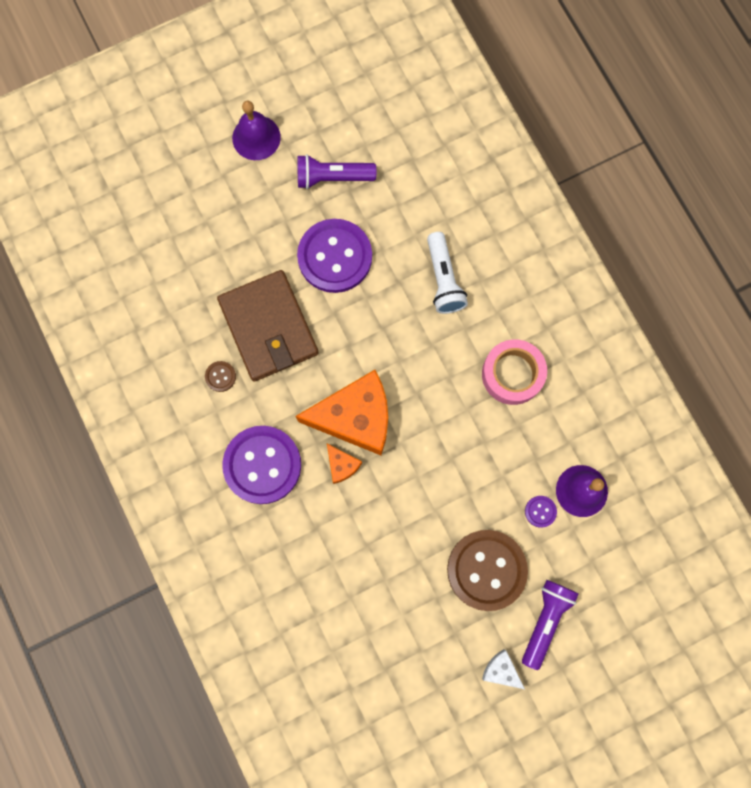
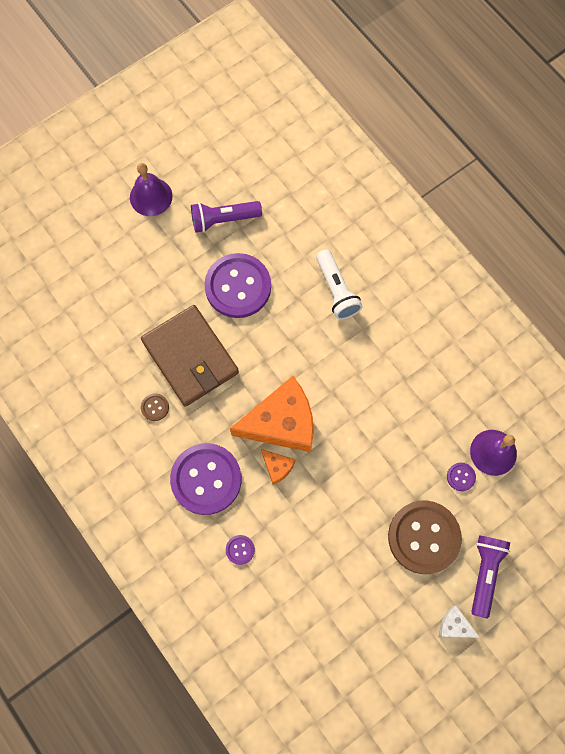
camera: 10 degrees left, 5 degrees down
pink tape [482,339,547,405] -> none
none -> purple button [226,535,255,565]

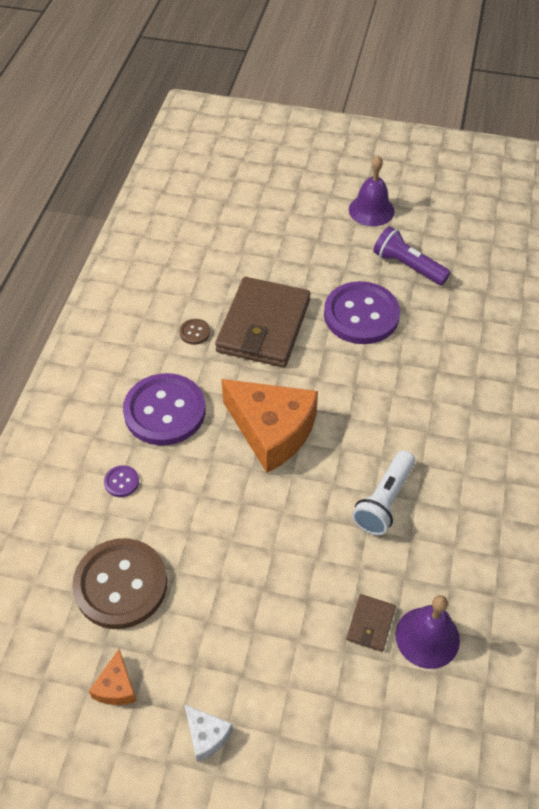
camera: 50 degrees right, 20 degrees down
orange cheese [261,449,295,485] -> orange cheese moved to [89,649,137,705]
white flashlight [316,249,363,319] -> white flashlight moved to [352,451,415,535]
brown button [388,501,462,574] -> brown button moved to [72,538,167,629]
white cheese [439,606,480,638] -> white cheese turned 150 degrees clockwise [185,705,233,762]
purple button [447,463,476,491] -> brown wallet [346,594,396,652]
purple flashlight [472,535,510,619] -> none

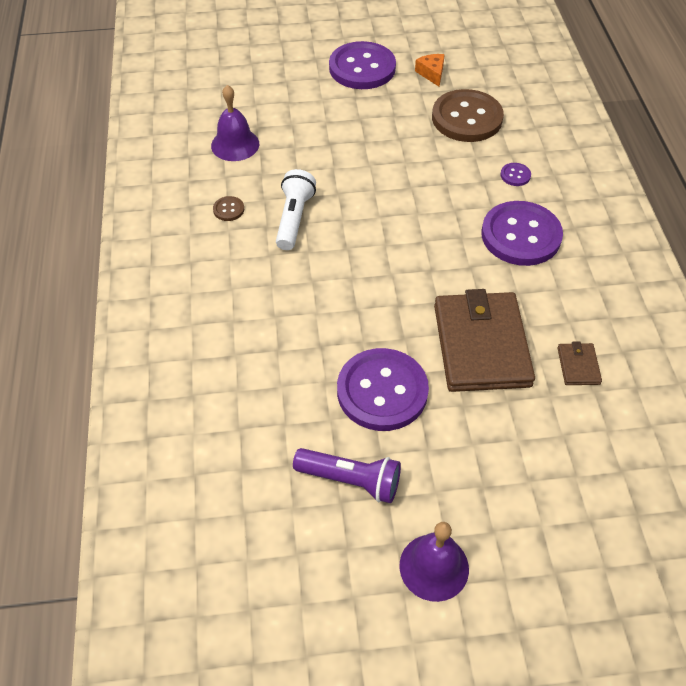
camera: 160 degrees right, 0 degrees up
brown button [179,319,210,345] -> brown button moved to [213,196,244,221]
white cheese [185,705,233,762] -> purple button [329,41,396,89]
orange cheese [222,379,318,473] -> none
brown wallet [346,594,396,652] -> brown wallet moved to [558,341,602,385]

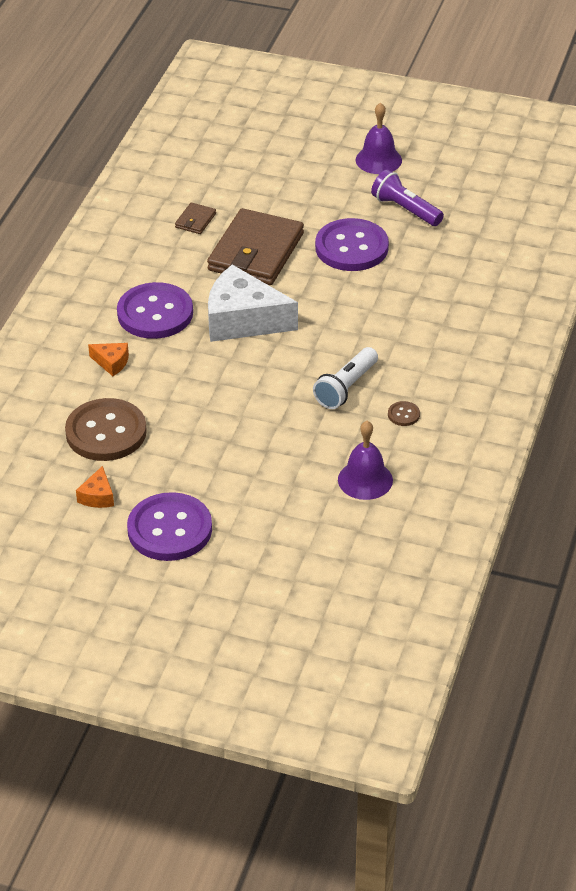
camera: 155 degrees left, 10 degrees down
purple button [500,163,531,186] -> orange cheese [88,343,129,376]
none -> white cheese [208,265,298,342]

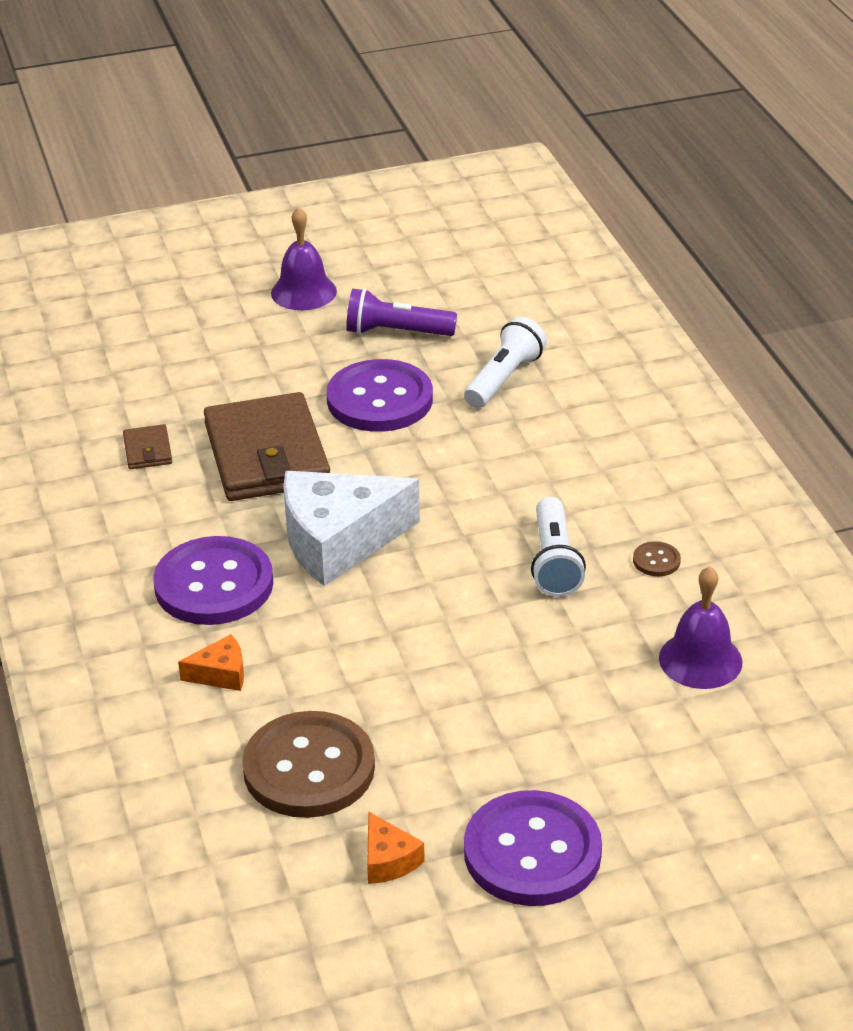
camera: 35 degrees left, 5 degrees down
none -> white flashlight [464,317,547,408]

